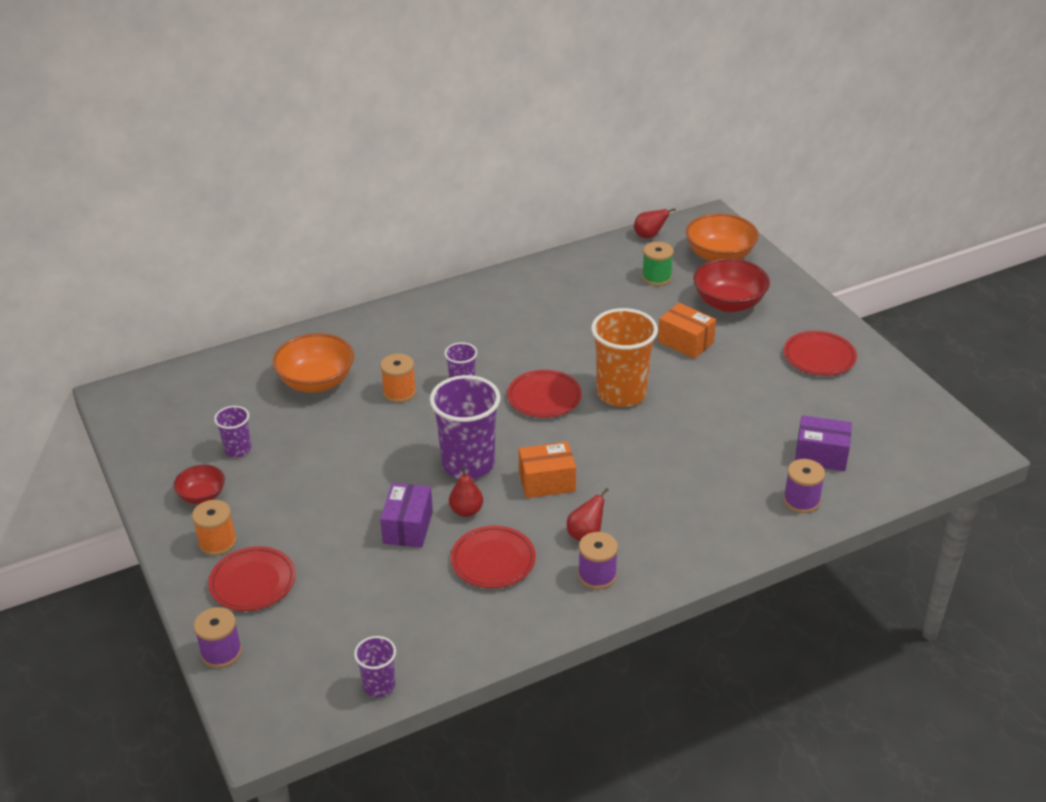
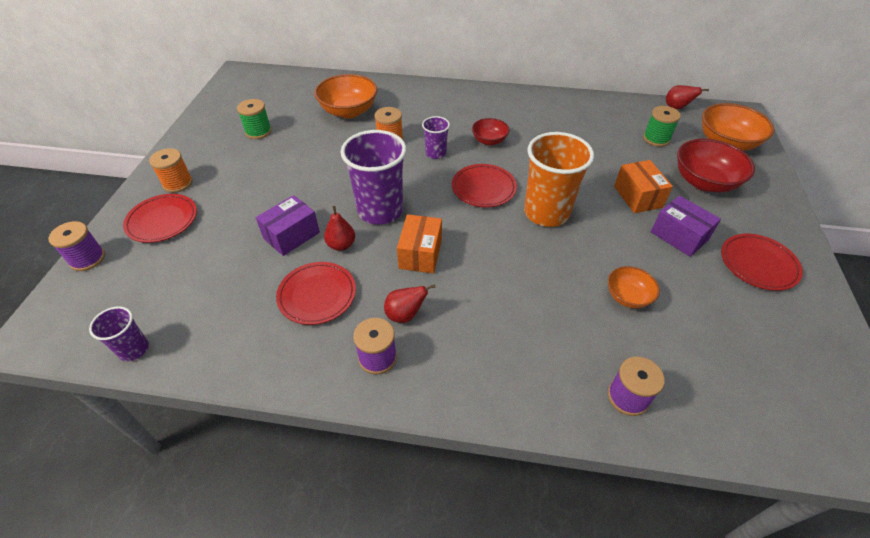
camera: 35 degrees right, 10 degrees up
red bowl [173,465,225,504] -> red bowl moved to [472,118,509,145]
purple cup [214,406,251,458] -> green spool [237,99,272,139]
orange box [519,442,576,498] -> orange box turned 75 degrees clockwise [397,214,442,273]
purple box [795,415,852,471] -> purple box moved to [651,196,721,257]
none -> orange bowl [608,266,660,308]

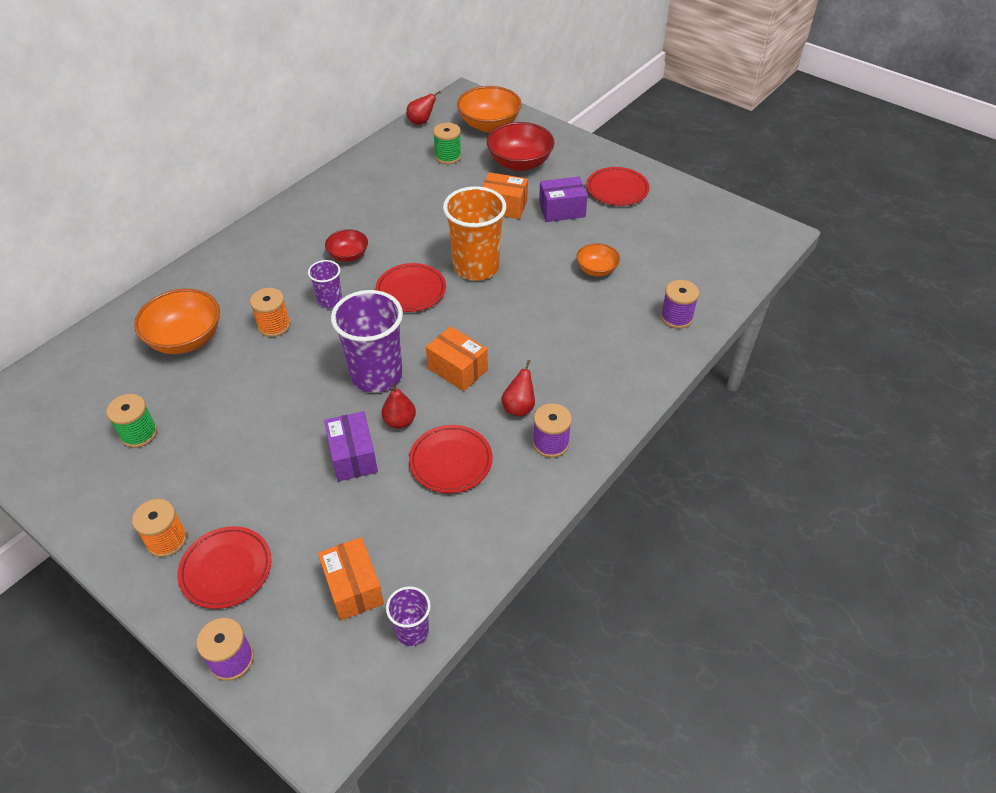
camera: 60 degrees left, 0 degrees up
none -> orange box [318,537,384,621]

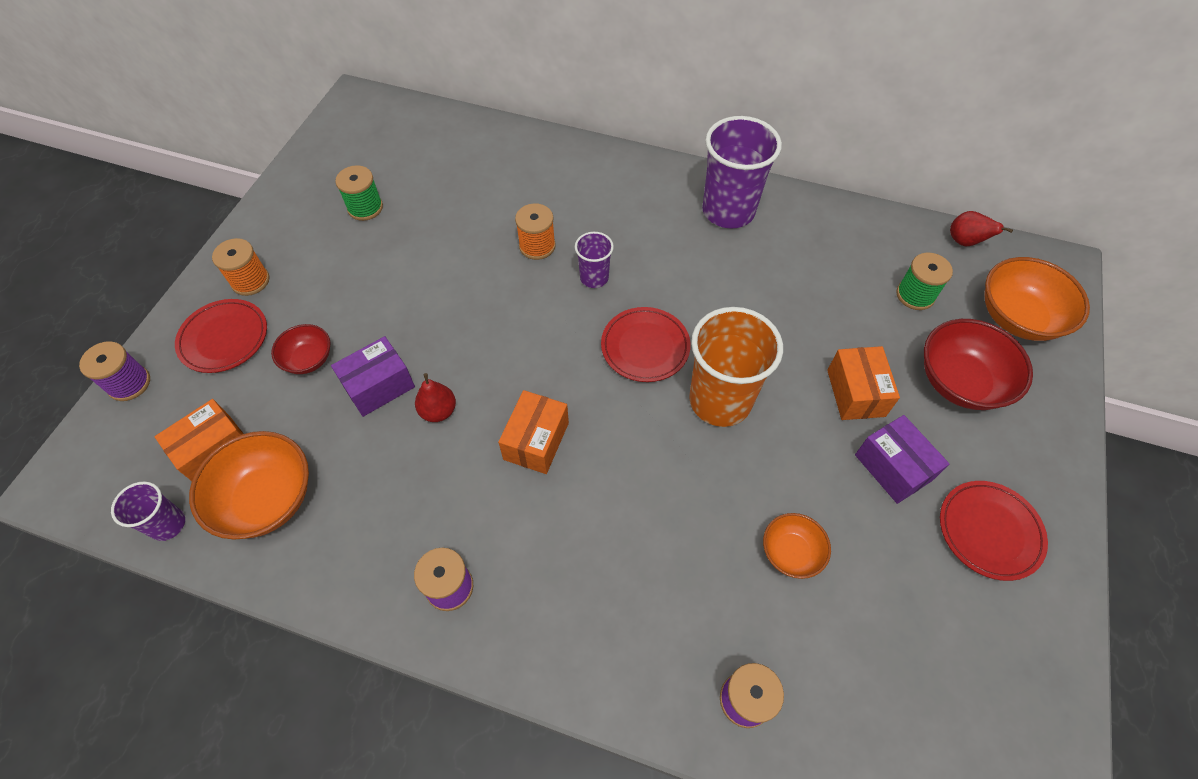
camera: 70 degrees right, 10 degrees up
orange bowl [134,289,220,354] -> orange bowl moved to [189,431,309,540]
red bowl [325,229,368,262] -> red bowl moved to [271,324,330,374]
purple cup [331,290,403,393] -> purple cup moved to [702,116,782,228]
red plate [409,425,493,493] -> none
red pear [502,360,535,417] -> none

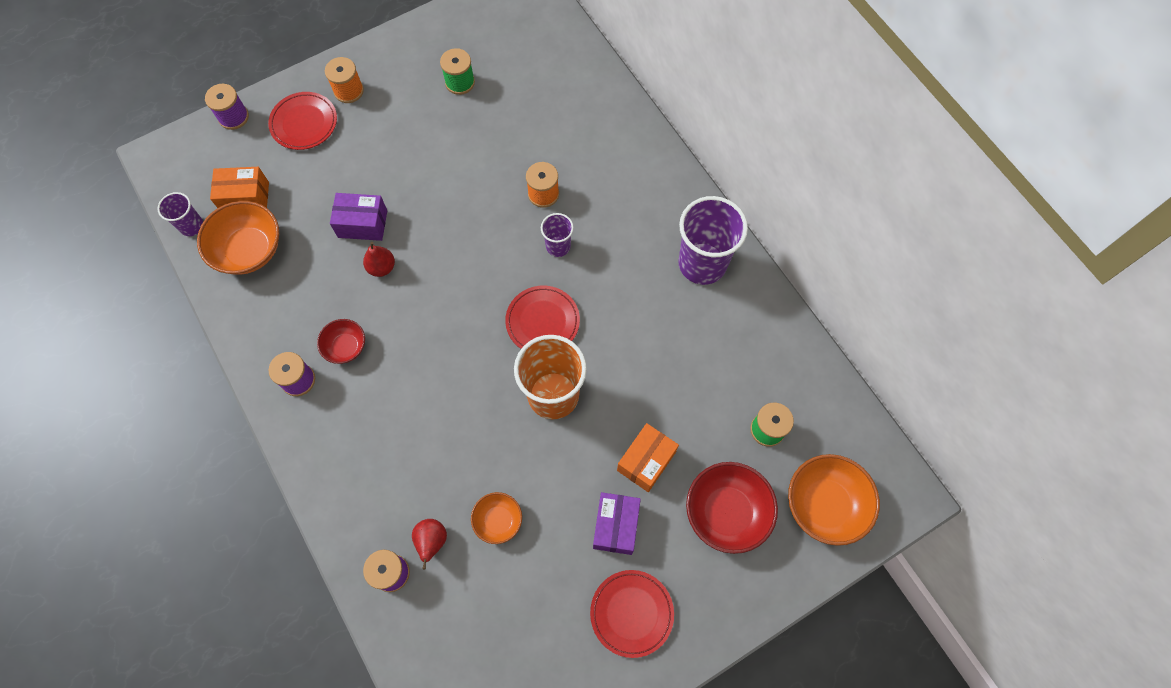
camera: 40 degrees right, 10 degrees up
red bowl [271,324,330,374] -> red bowl moved to [317,319,365,364]
orange box [498,390,569,474] -> none
red pear [950,211,1013,246] -> red pear moved to [412,519,447,570]

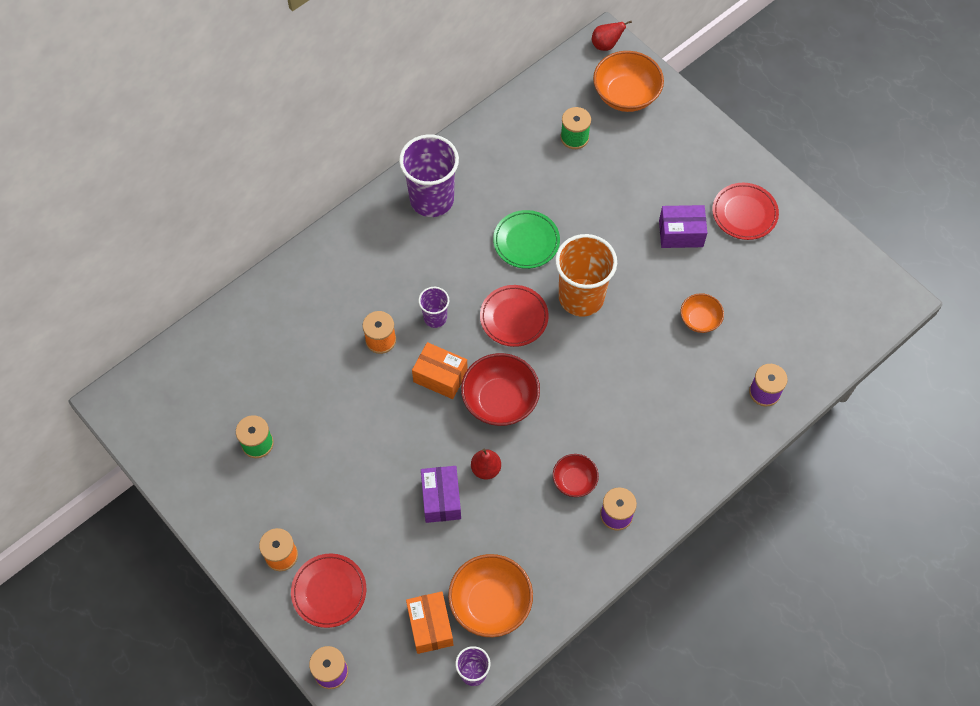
camera: 100 degrees left, 5 degrees down
red pear [412,519,447,570] -> red pear moved to [592,21,632,51]
orange box [617,423,679,492] -> orange box moved to [412,342,468,399]
red bowl [686,462,778,554] -> red bowl moved to [461,353,540,426]
none -> green plate [493,210,560,269]

